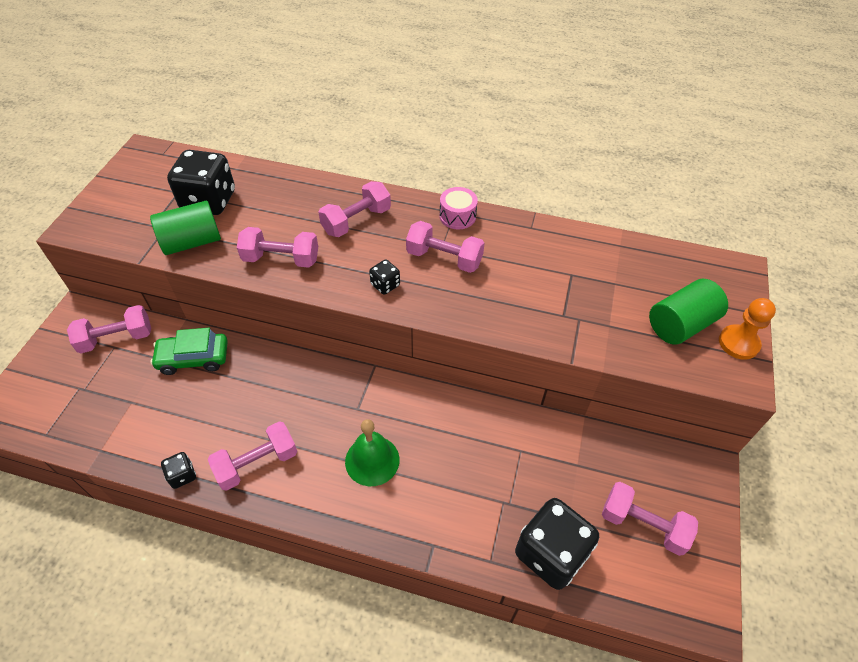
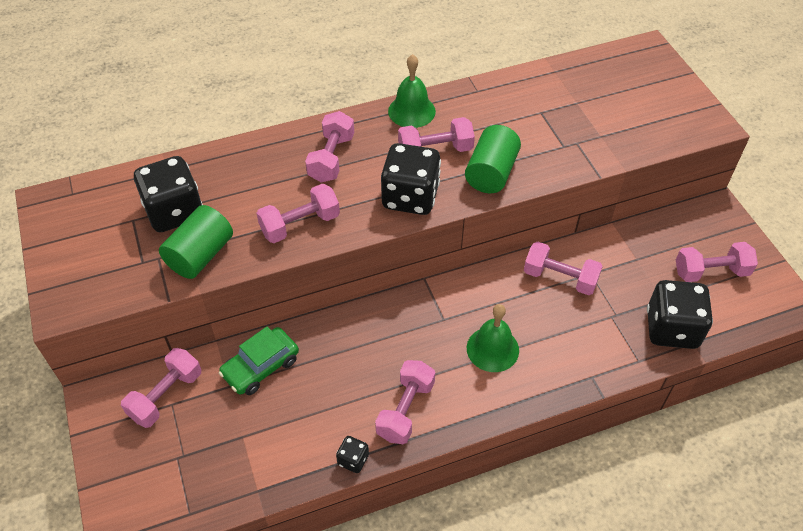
camera: 35 degrees left, 0 degrees up
black dice [369,260,400,295] -> black dice [381,143,441,215], size x2.20
pink drum [439,187,478,229] -> green bell [388,54,436,128]
green cylinder [649,279,728,345] -> green cylinder moved to [465,125,521,193]
orange pawn [719,298,776,360] -> none
none -> pink dumbbell [524,242,603,295]

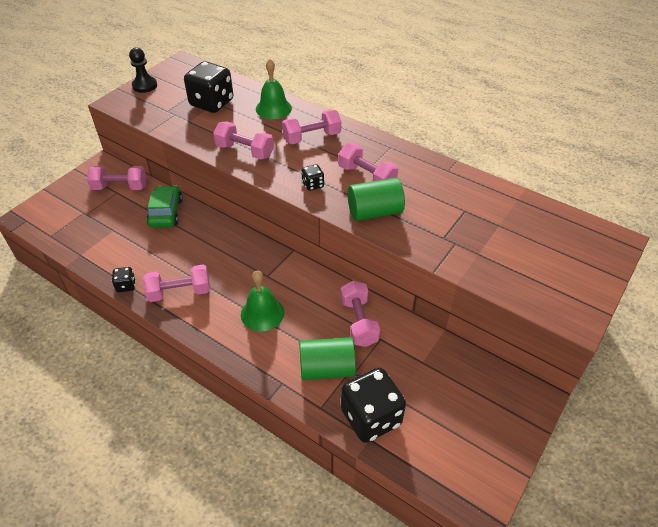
camera: 55 degrees right, 5 degrees down
green cylinder [159,205,233,279] -> green cylinder moved to [299,337,356,380]
green car [219,326,299,395] -> green car turned 75 degrees clockwise [146,185,183,227]
black dice [381,143,441,215] -> black dice [301,164,324,191], size x0.46
green bell [388,54,436,128] -> green bell moved to [256,59,292,119]
pink dumbbell [676,242,758,282] -> none
none -> black pawn [129,48,157,93]

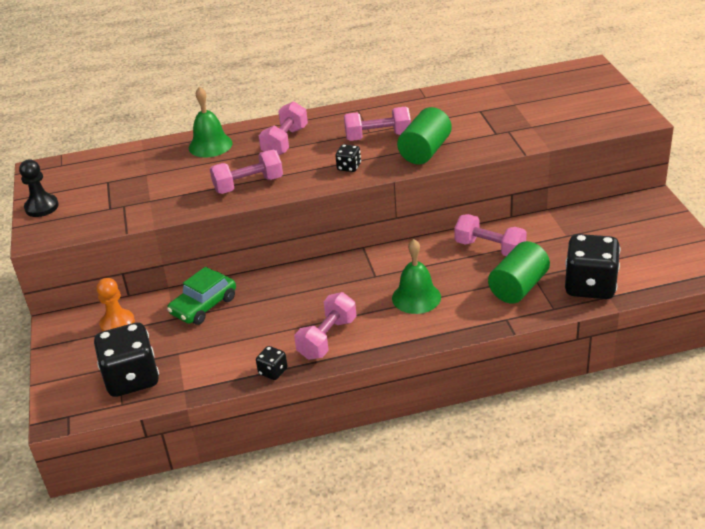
camera: 45 degrees left, 10 degrees down
pink dumbbell [87,166,146,190] -> orange pawn [96,278,135,331]
green car [146,185,183,227] -> green car turned 90 degrees counterclockwise [167,267,236,325]
black dice [184,61,233,113] -> black dice moved to [94,322,159,397]

